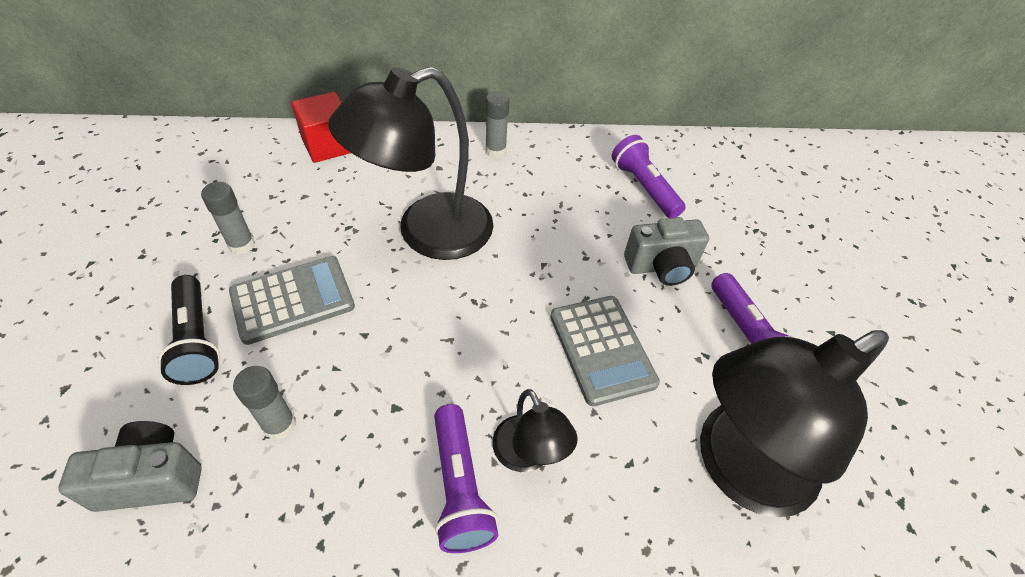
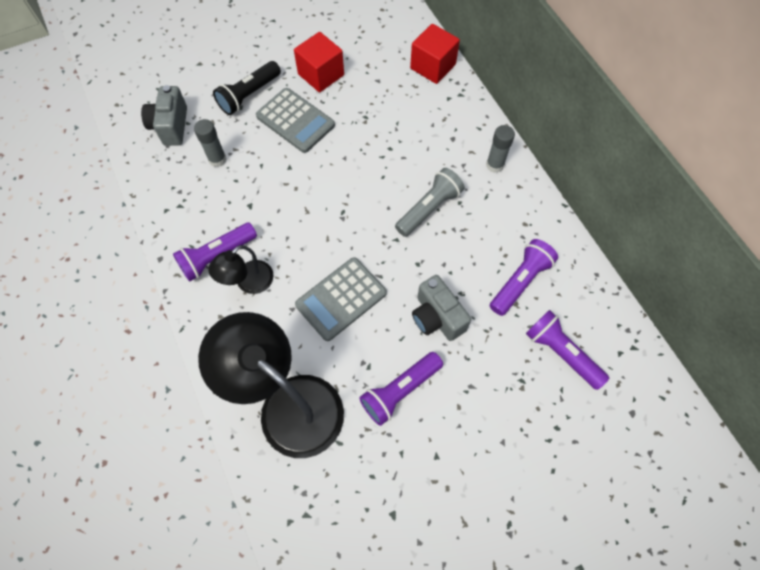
camera: 70 degrees right, 15 degrees up
grey camera [58,421,202,512] -> grey camera turned 150 degrees counterclockwise [141,85,187,146]
grey glue stick [201,182,255,255] -> red cube [294,32,344,93]
black lamp [328,67,493,260] -> none
none -> grey flashlight [395,168,465,237]
none -> purple flashlight [526,310,609,390]

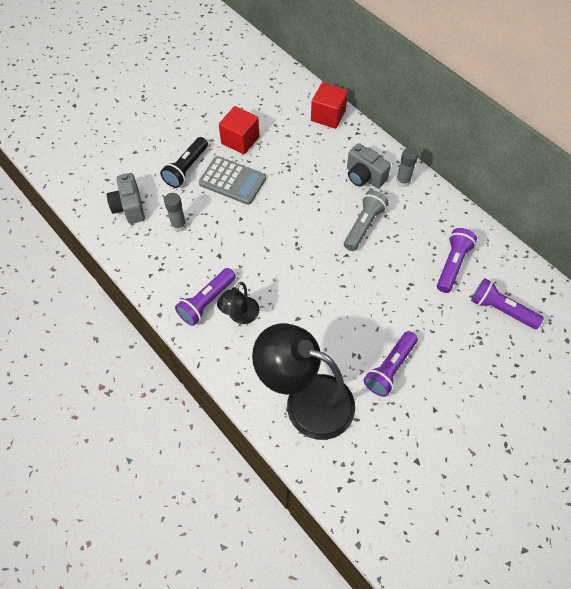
camera: 15 degrees left, 5 degrees down
grey calculator [295,257,387,341] -> none
grey camera [412,275,471,341] -> grey camera moved to [347,143,391,188]

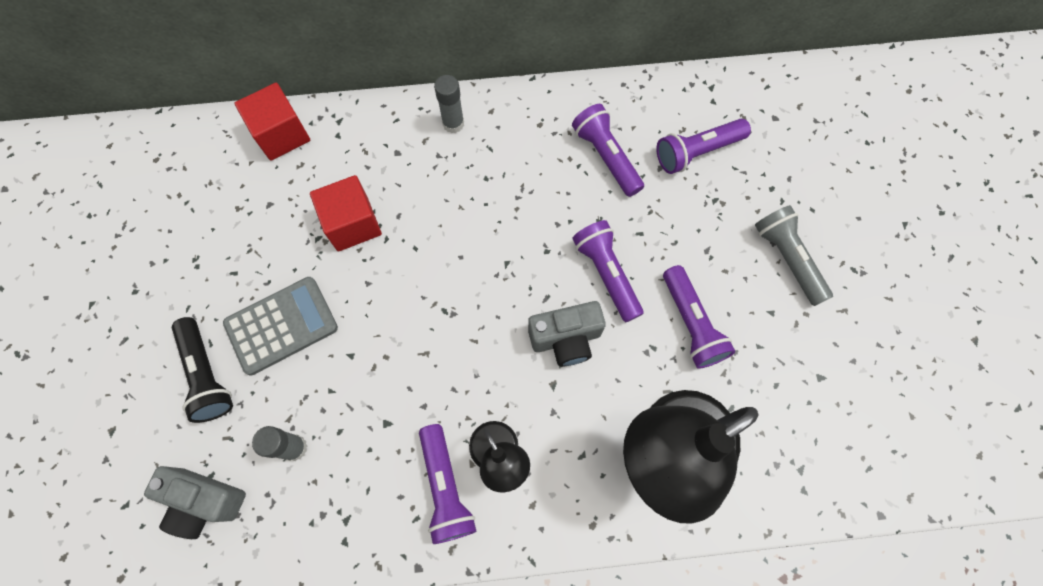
camera: 55 degrees left, 10 degrees up
red cube [219,106,259,154] -> red cube moved to [310,175,382,252]
grey flashlight [344,190,388,251] -> grey flashlight moved to [755,205,833,306]
grey camera [347,143,391,188] -> grey camera moved to [528,301,606,366]
none -> purple flashlight [572,220,644,322]

